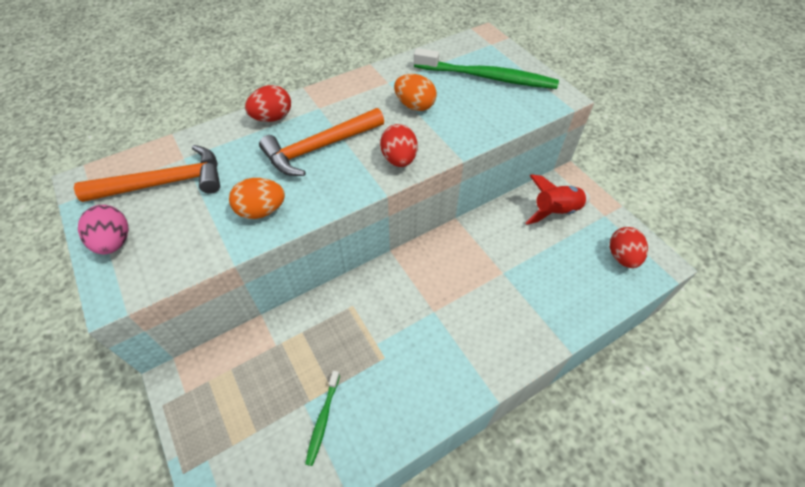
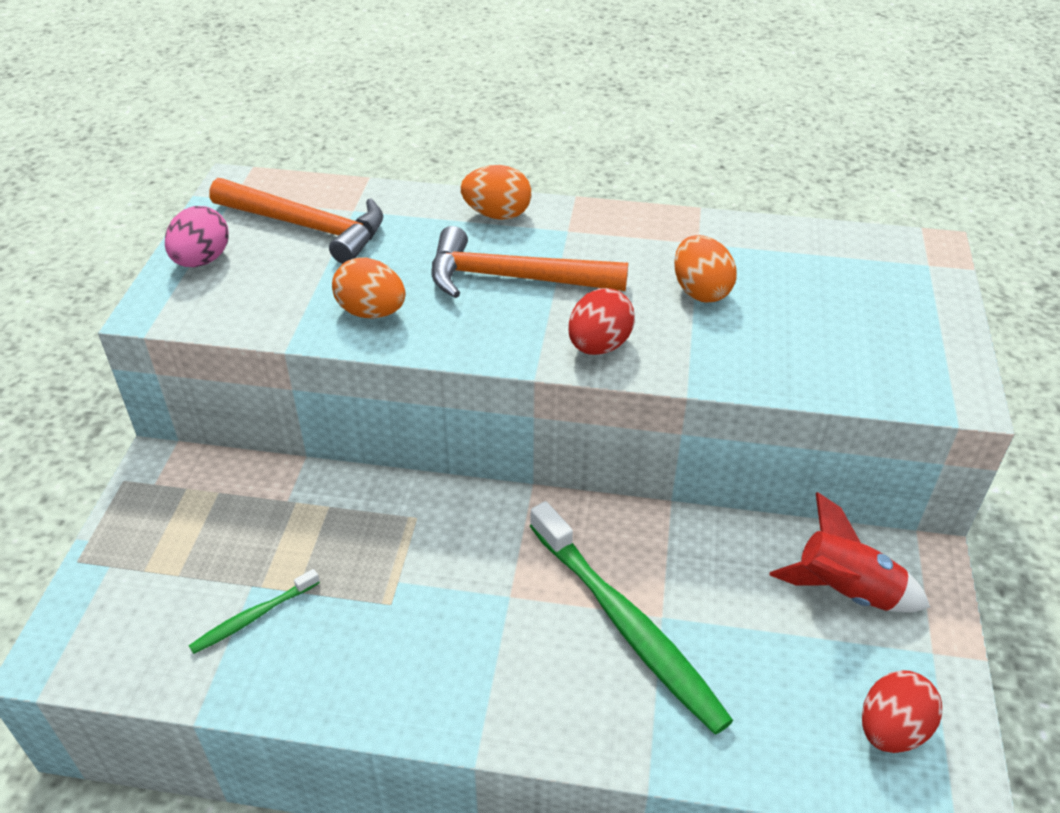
camera: 40 degrees right, 10 degrees down
red egg [245,85,291,122] -> orange egg [461,165,531,220]
green toothbrush [414,48,559,89] -> green toothbrush moved to [530,501,733,735]

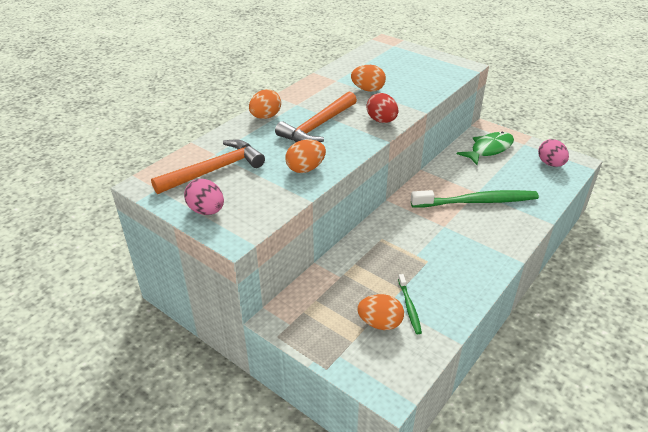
camera: 60 degrees left, 5 degrees down
red rocket [770,492,930,612] -> green fish [457,132,514,165]
red egg [862,670,942,753] -> pink egg [538,139,569,167]
none -> orange egg [357,294,404,330]

